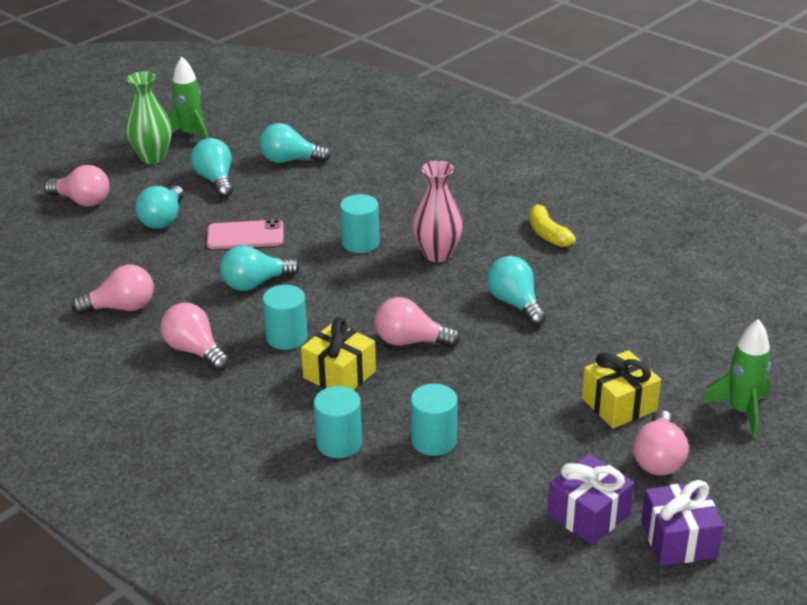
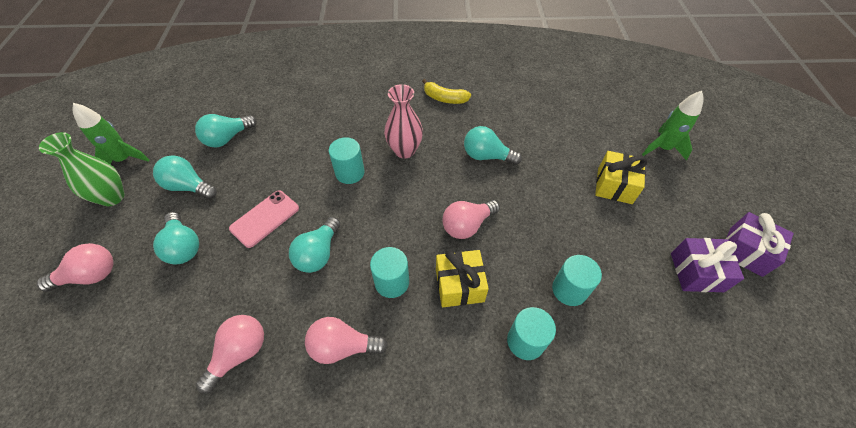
camera: 45 degrees left, 20 degrees up
pink light bulb [633,410,688,475] -> none

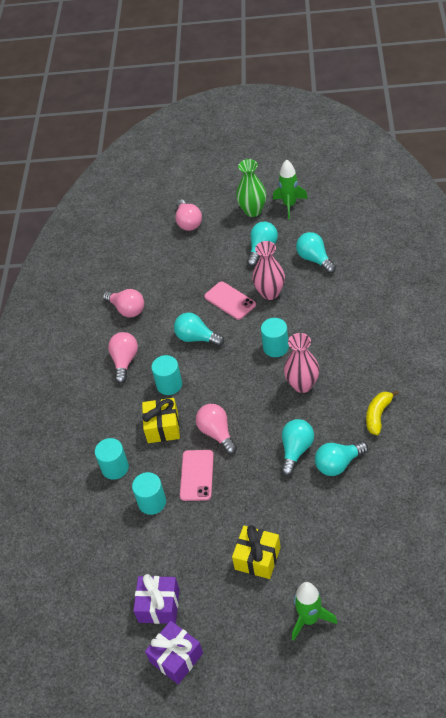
camera: 100 degrees right, 5 degrees down
turquoise light bulb [153,212,199,264] -> turquoise light bulb moved to [315,441,368,476]
none -> pink phone [180,450,214,501]
none -> pink vase [252,241,285,300]

